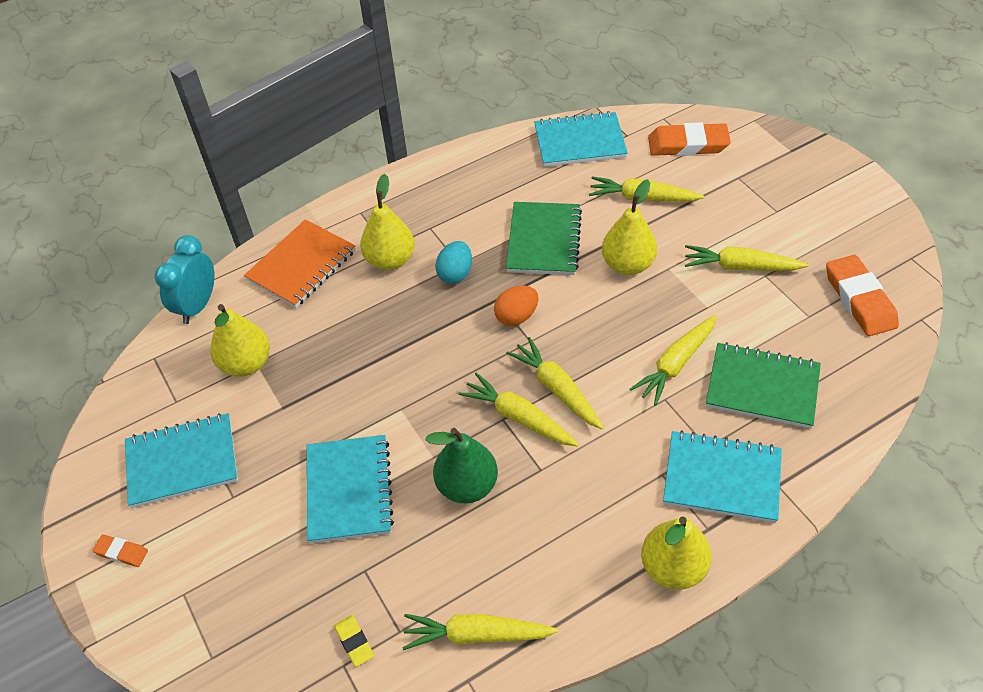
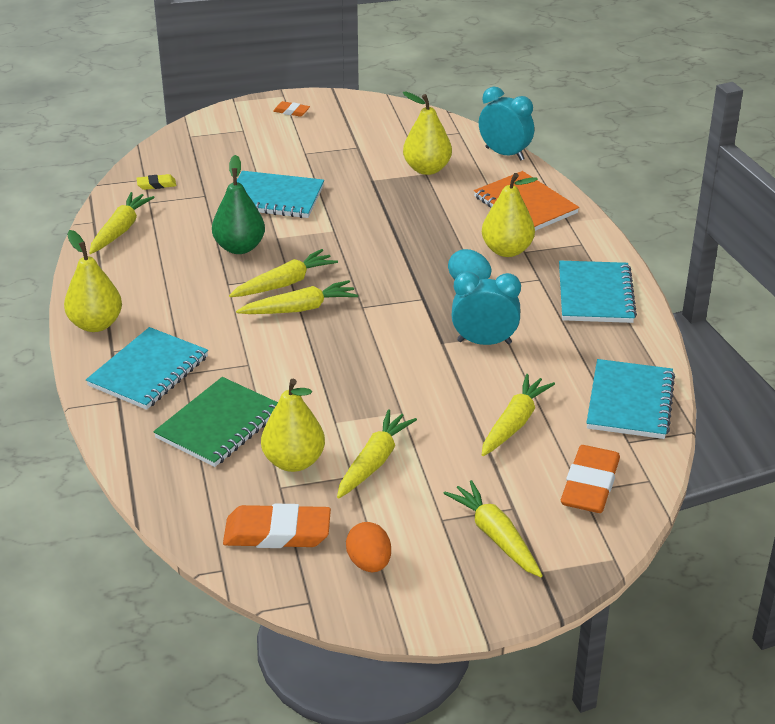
camera: 105 degrees right, 15 degrees down
orange eraser [93,535,148,567] -> orange eraser turned 75 degrees clockwise [273,101,310,117]
turquoise notebook [125,413,238,508] -> turquoise notebook moved to [559,261,637,323]
orange egg [494,286,538,326] -> orange egg moved to [346,522,391,572]
green notebook [506,202,582,275] -> turquoise clock [452,271,521,345]
yellow pear [602,179,657,275] -> yellow pear moved to [261,379,325,472]
yellow carrot [630,315,717,406] -> yellow carrot moved to [443,480,543,577]

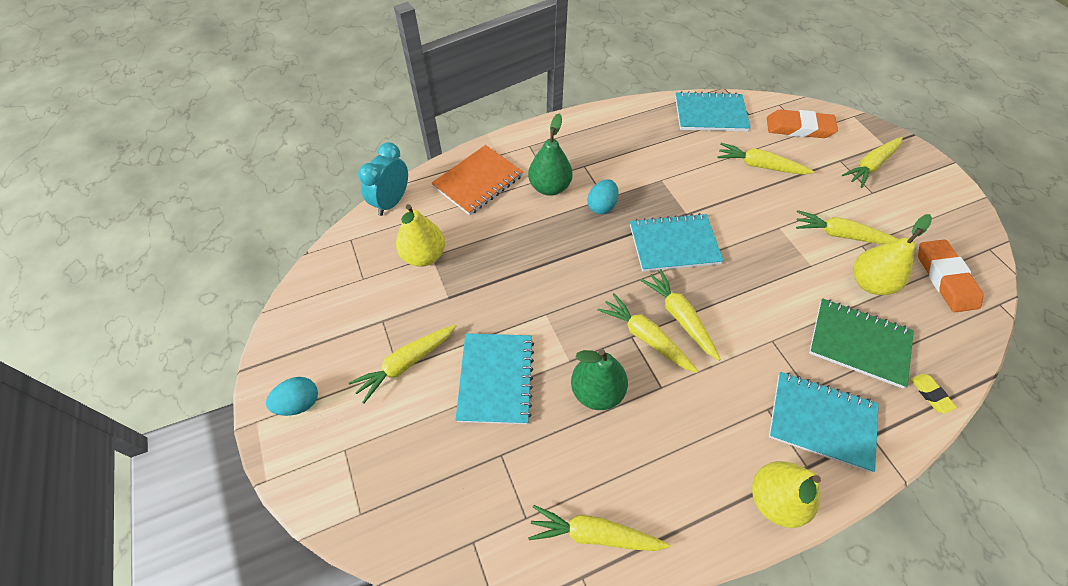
camera: 100 degrees left, 20 degrees up
yellow eraser [136,174,176,190] -> yellow eraser moved to [910,374,957,414]
orange eraser [273,101,310,117] -> turquoise egg [266,377,318,416]
orange egg [346,522,391,572] -> none
turquoise clock [452,271,521,345] -> none
yellow pear [482,173,538,257] -> green pear [528,113,573,196]
turquoise notebook [559,261,637,323] -> turquoise notebook moved to [630,213,724,272]
none -> yellow carrot [349,324,456,404]

